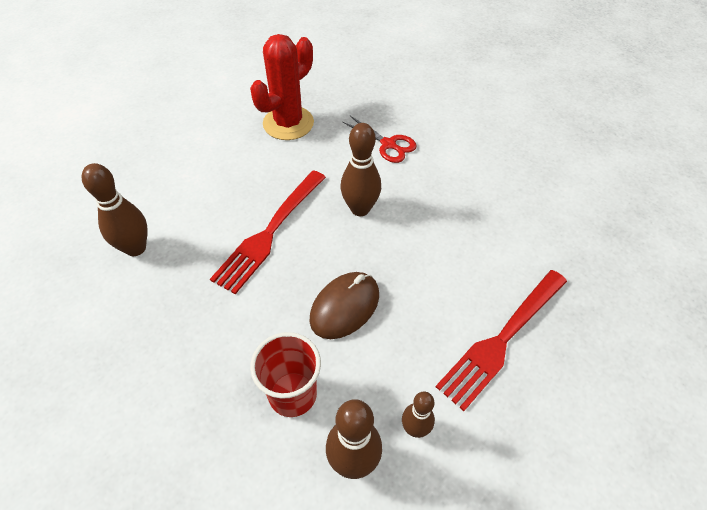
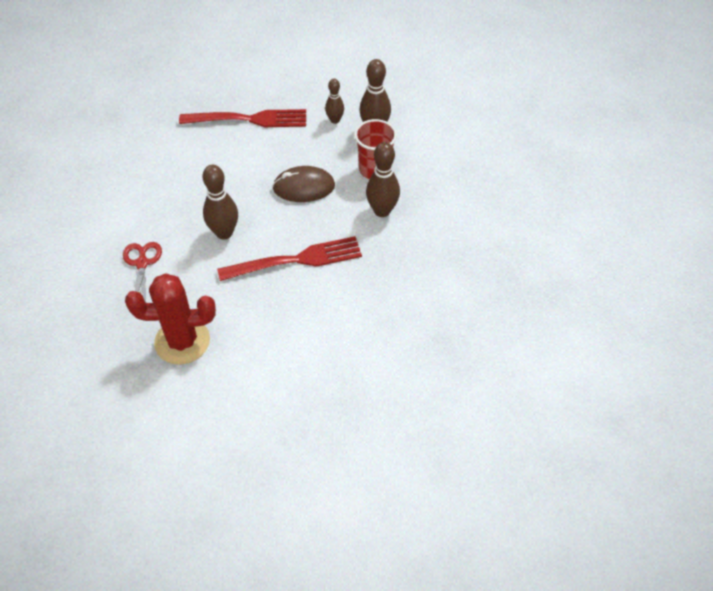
camera: 135 degrees left, 0 degrees up
brown bowling pin [82,163,148,256] -> brown bowling pin moved to [366,142,400,217]

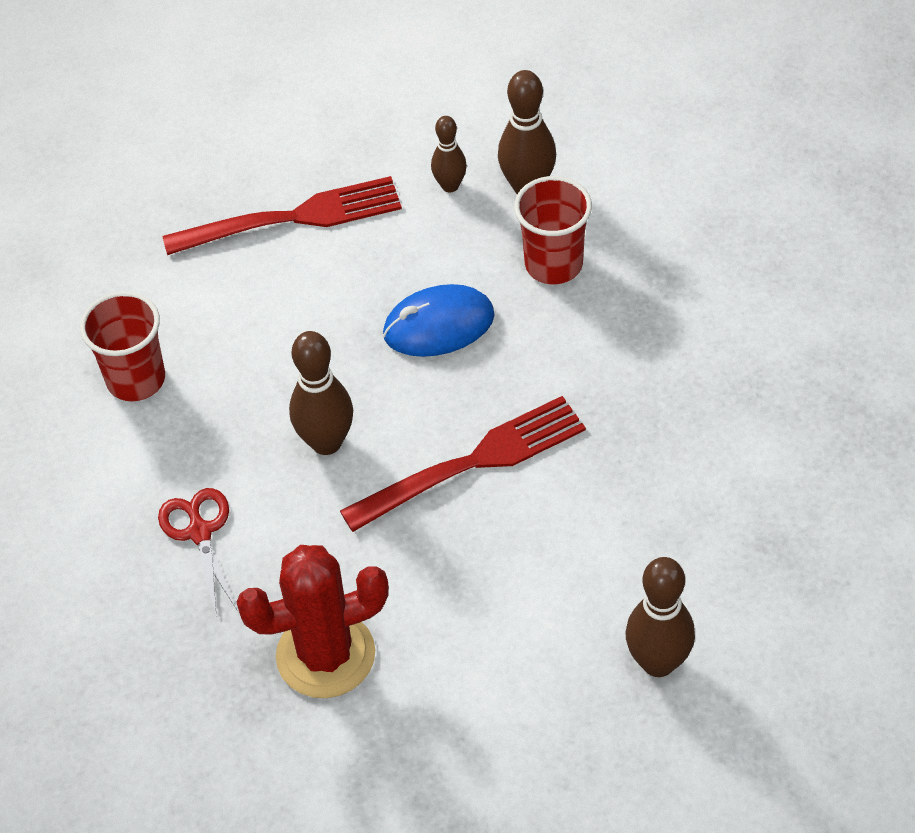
camera: 10 degrees left, 0 degrees up
brown mouse [273,166,335,202] -> blue mouse [383,284,495,357]
brown bowling pin [366,142,400,217] -> brown bowling pin moved to [625,557,695,677]
none -> red cup [80,291,165,401]

